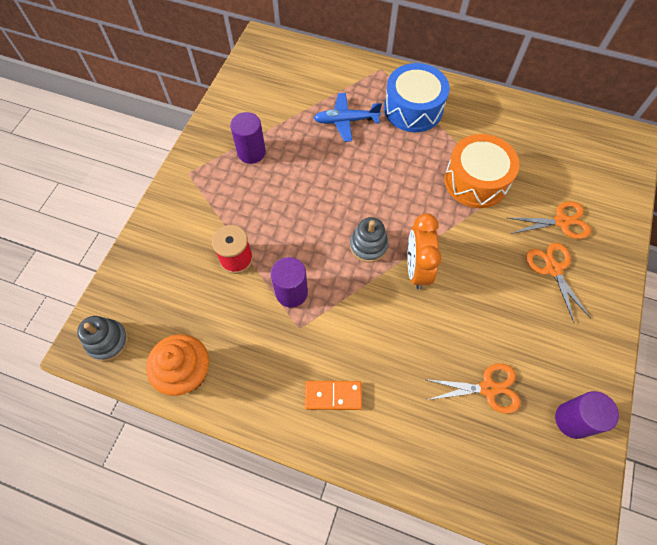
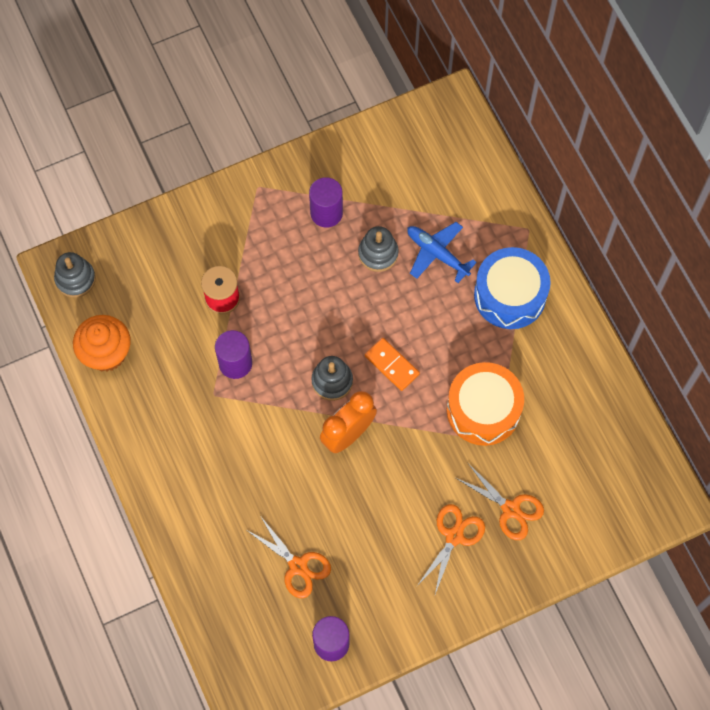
camera: 45 degrees right, 5 degrees up
orange domino [305,381,362,410] -> orange domino moved to [365,338,420,391]
none -> grey stacking toy [358,226,399,272]

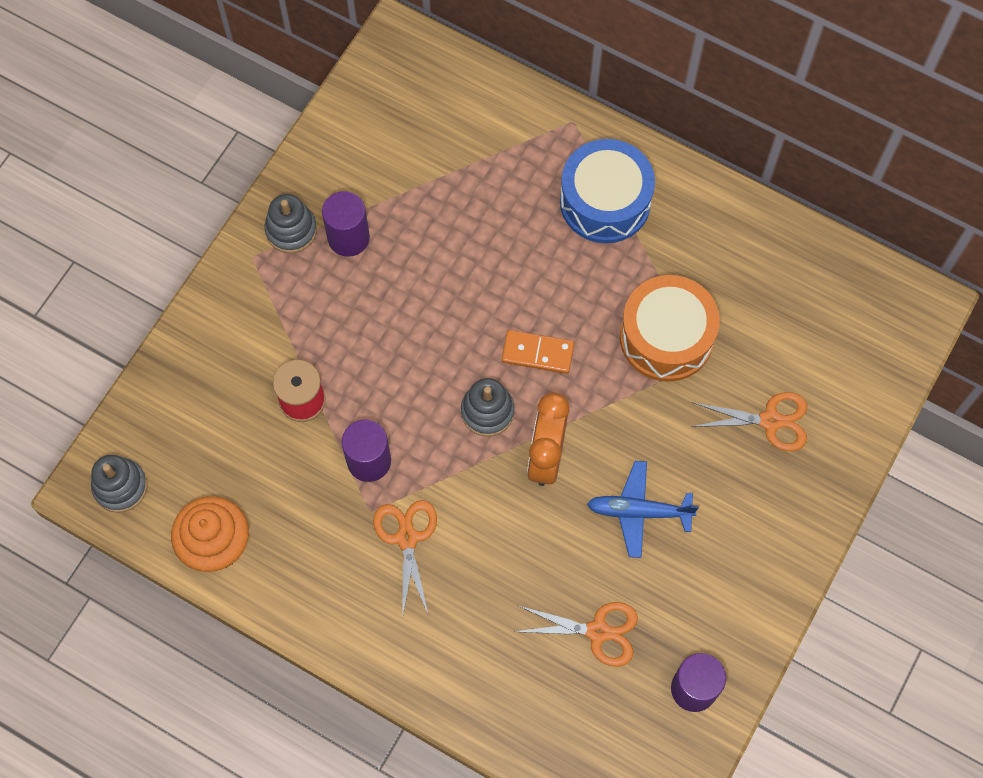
camera: 35 degrees left, 0 degrees up
grey stacking toy [358,226,399,272] -> grey stacking toy moved to [265,194,317,253]
blue plane [407,222,477,283] -> blue plane moved to [587,461,699,558]
orange scissors [417,504,485,594] -> orange scissors moved to [373,500,437,619]

